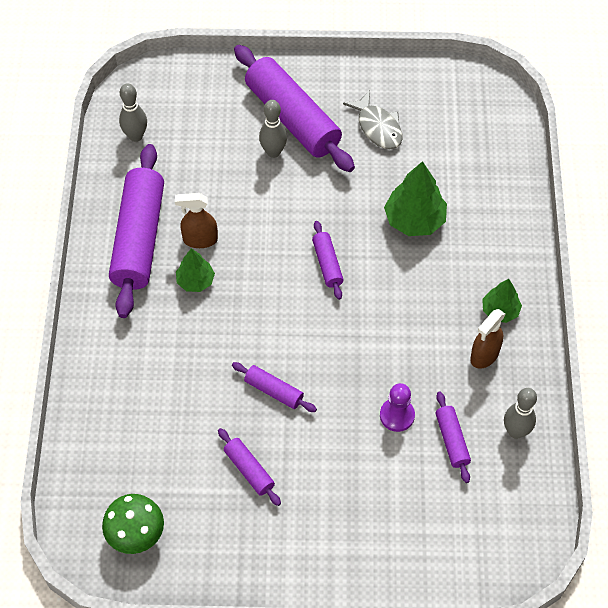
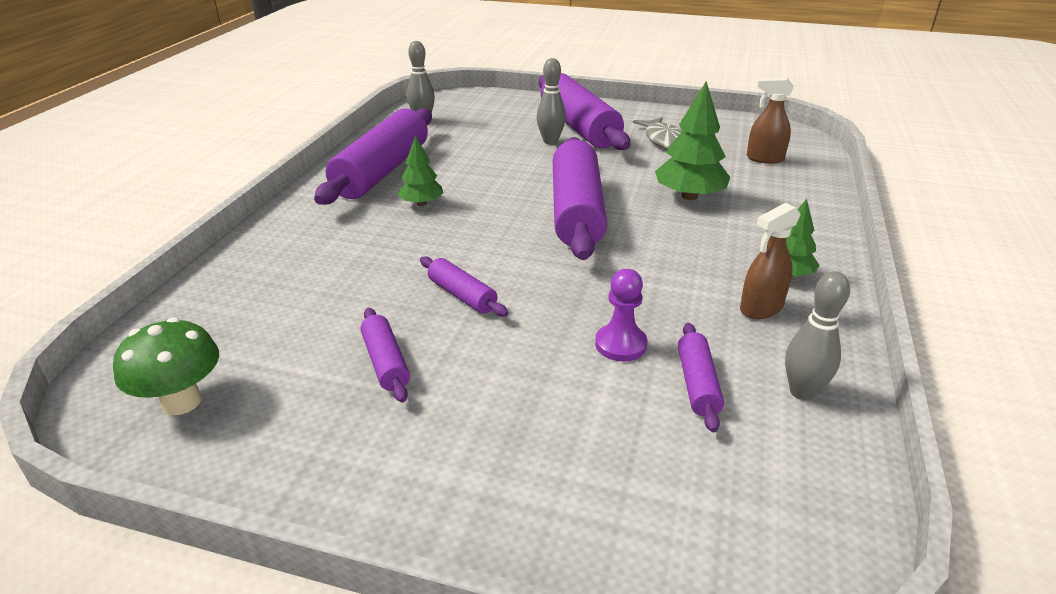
camera: 15 degrees right, 25 degrees down
brown spray bottle [175,193,218,248] -> brown spray bottle moved to [747,77,794,164]
purple rolling pin [312,221,343,300] -> purple rolling pin [553,137,607,260], size x2.18

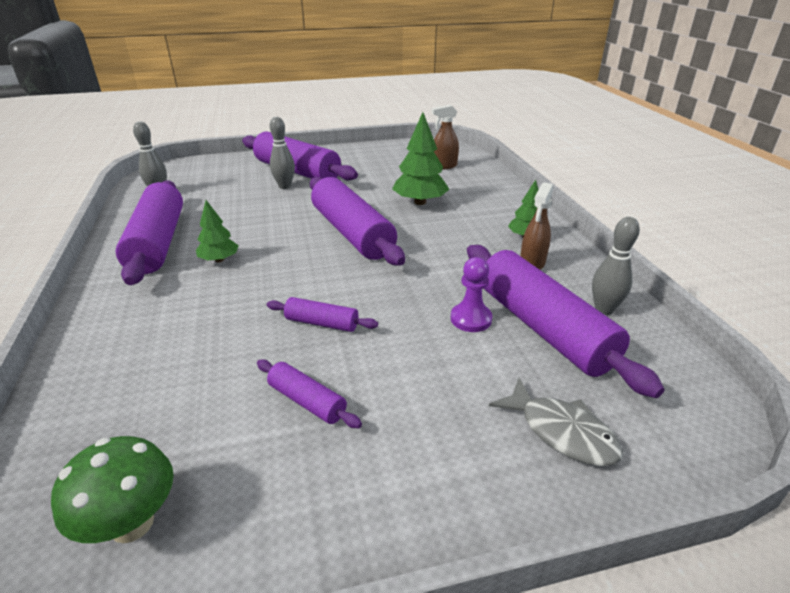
camera: 30 degrees left, 0 degrees up
grey fish [633,117,683,149] -> grey fish moved to [489,378,623,466]
purple rolling pin [678,323,724,432] -> purple rolling pin [467,245,664,398], size x2.18

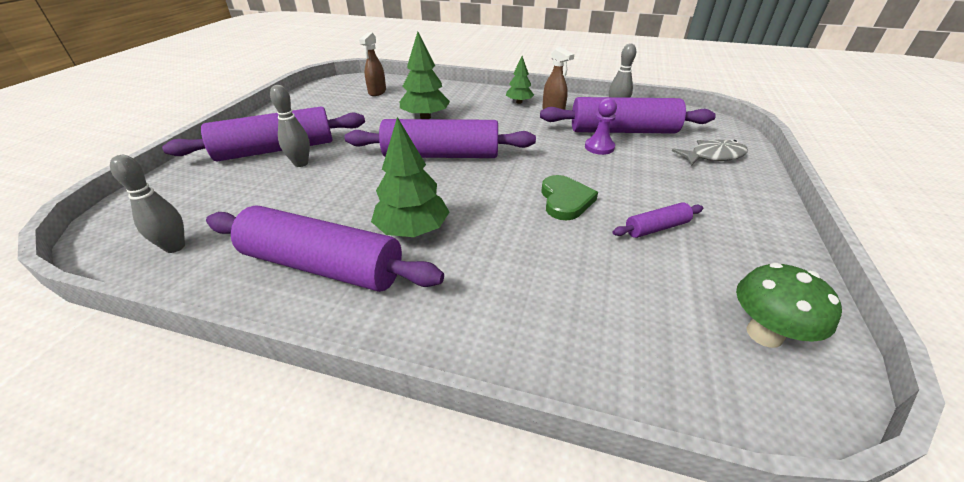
camera: 60 degrees left, 5 degrees up
green tree [196,200,239,262] -> green tree [371,117,449,237], size x1.65
purple rolling pin [267,297,378,332] -> green heart [541,175,598,220]

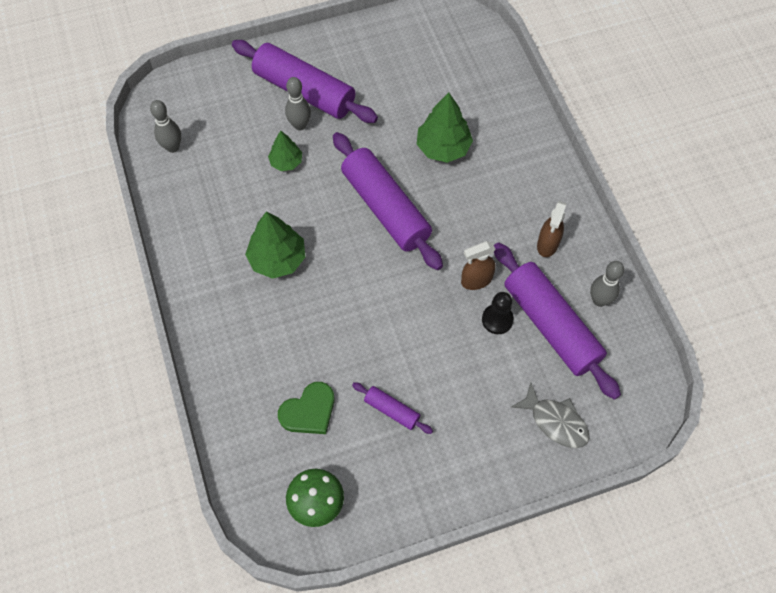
camera: 55 degrees right, 25 degrees up
purple rolling pin [206,205,444,292] -> none
brown spray bottle [359,32,386,96] -> brown spray bottle moved to [461,241,496,290]
green tree [506,56,534,104] -> green tree moved to [268,130,302,171]
green heart [541,175,598,220] -> green heart moved to [278,382,334,434]
purple pawn [585,98,617,155] -> black pawn [482,292,514,334]

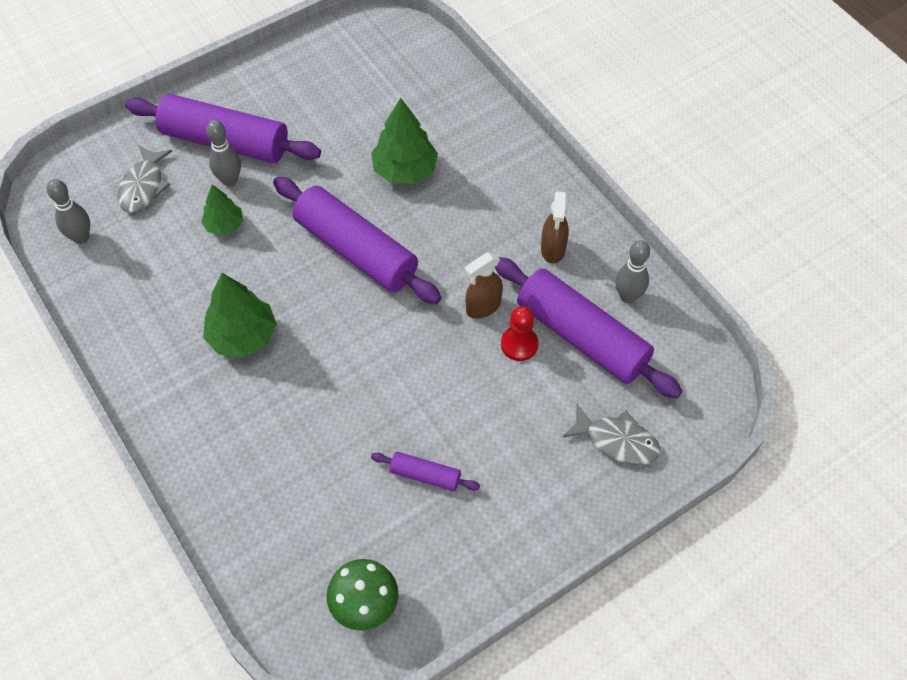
camera: 15 degrees left, 5 degrees down
green heart [278,382,334,434] -> none
black pawn [482,292,514,334] -> red pawn [501,306,538,361]
none -> grey fish [118,145,172,213]

